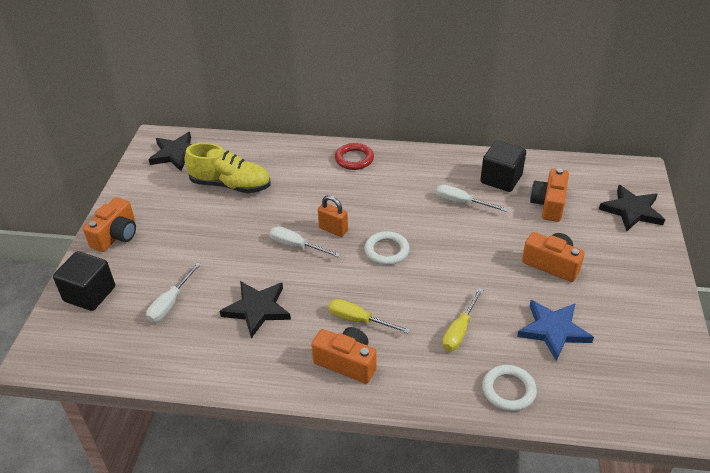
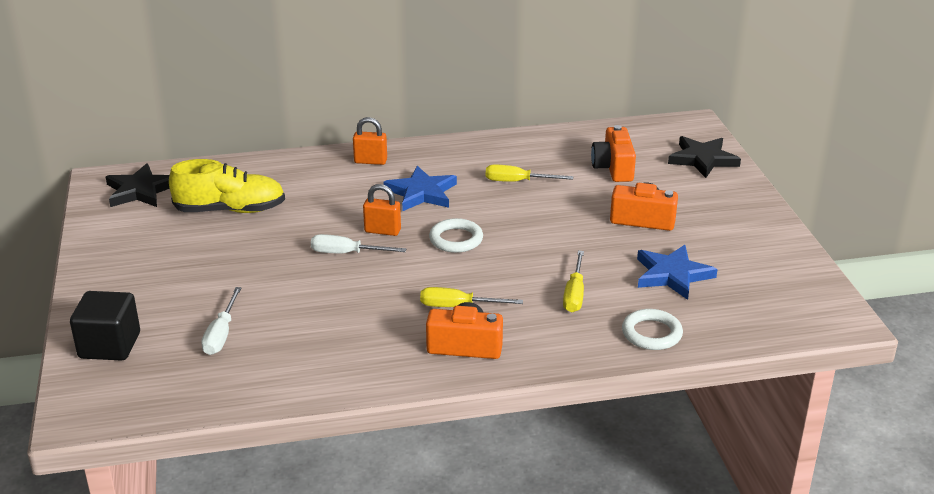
camera: 20 degrees left, 10 degrees down
orange camera [83,197,136,252] -> none
black star [220,281,291,339] -> none
red ring [335,143,374,170] -> orange padlock [353,117,387,165]
white screwdriver [436,185,508,212] -> yellow screwdriver [486,164,573,182]
black cube [480,141,526,192] -> none
none -> blue star [384,166,457,211]

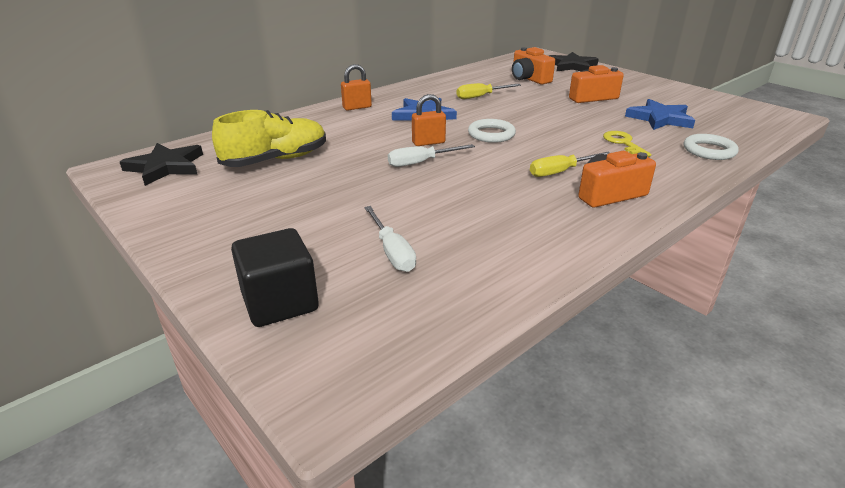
camera: 30 degrees left, 0 degrees up
yellow screwdriver [563,251,584,313] -> yellow key [603,131,651,157]

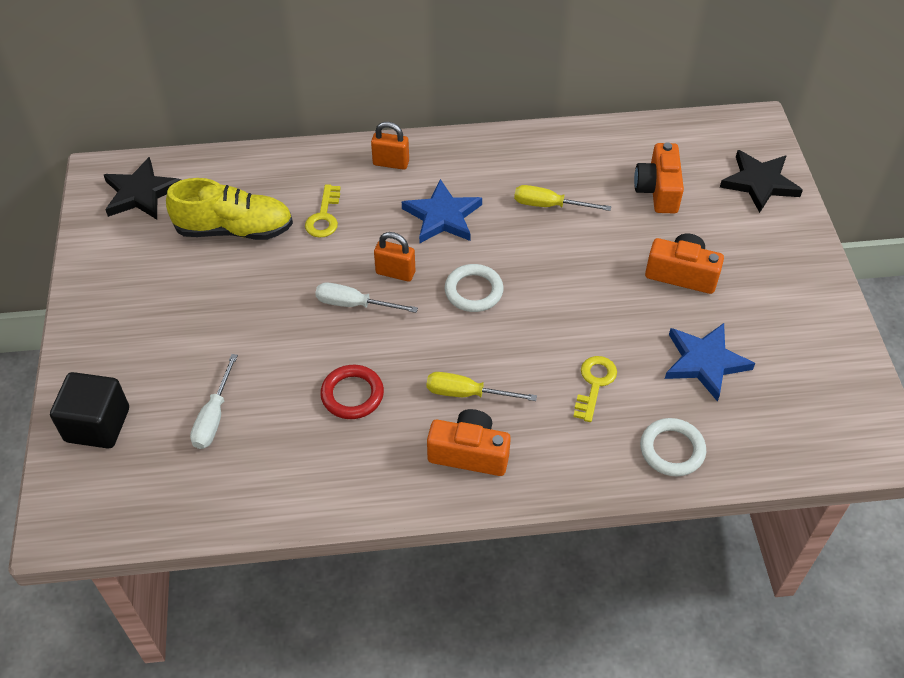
camera: 35 degrees right, 20 degrees up
none -> yellow key [305,184,341,238]
none -> red ring [320,365,384,419]

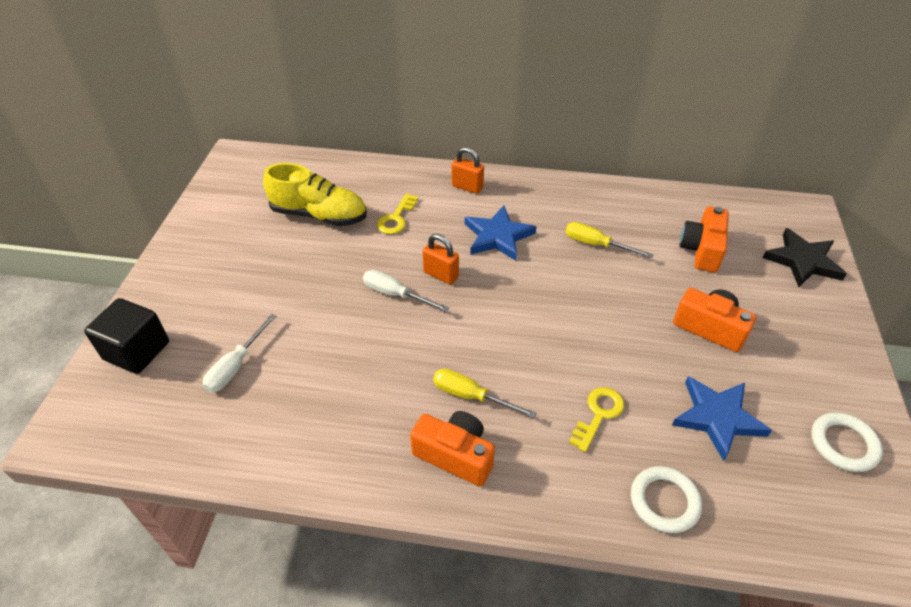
camera: 15 degrees right, 5 degrees down
black star [104,157,181,219] -> none
red ring [320,365,384,419] -> none
white ring [445,264,503,312] -> white ring moved to [811,412,883,472]

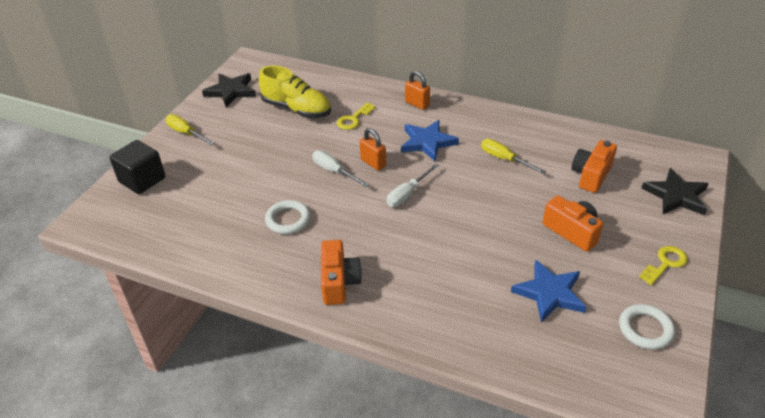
camera: 15 degrees right, 5 degrees down
white screwdriver [203,314,276,393] -> white screwdriver moved to [387,163,439,207]
orange camera [410,411,495,486] -> orange camera turned 45 degrees clockwise [321,240,362,305]
yellow screwdriver [433,368,537,418] -> yellow screwdriver moved to [166,114,214,145]
yellow key [569,387,624,452] -> yellow key moved to [639,246,688,285]
white ring [631,466,702,533] -> white ring moved to [265,200,310,234]
none -> black star [202,73,256,107]

